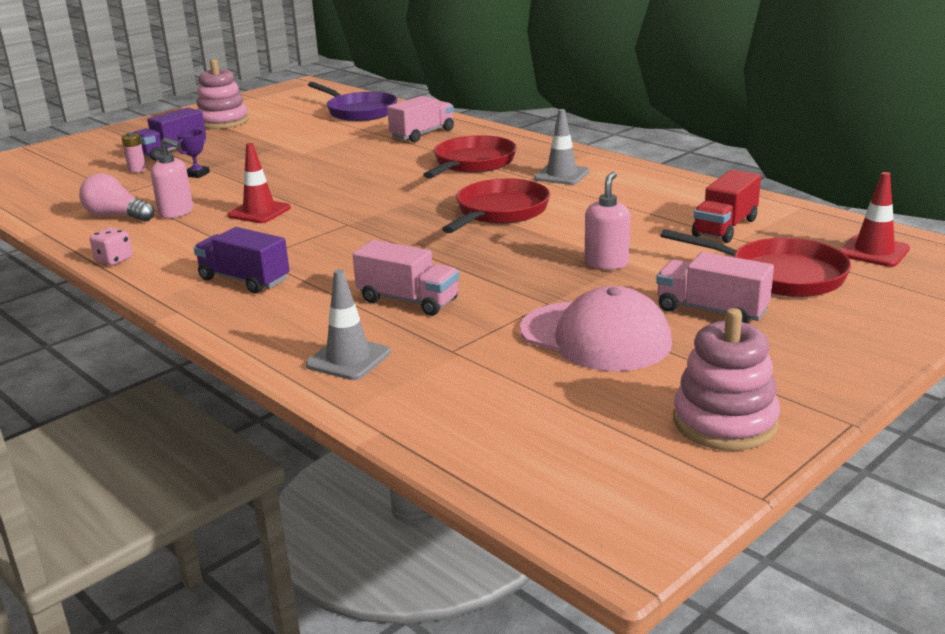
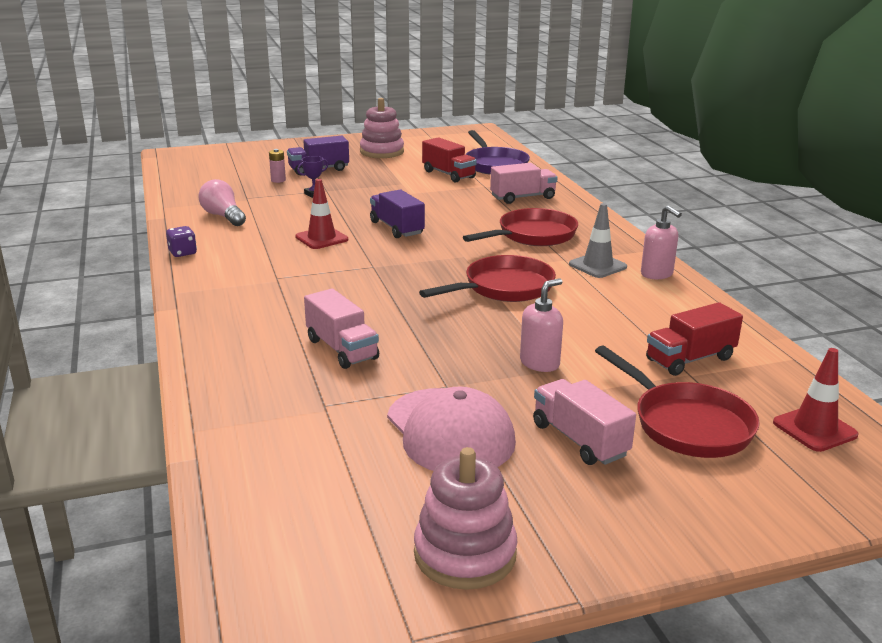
camera: 25 degrees right, 0 degrees up
pink dice [90,227,133,265] -> purple dice [166,226,197,257]
pink soap dispenser [151,138,193,218] -> pink soap dispenser moved to [641,205,682,279]
purple truck [194,227,290,293] -> purple truck moved to [370,189,425,238]
grey traffic cone [306,269,391,380] -> none
none -> red truck [422,137,477,182]

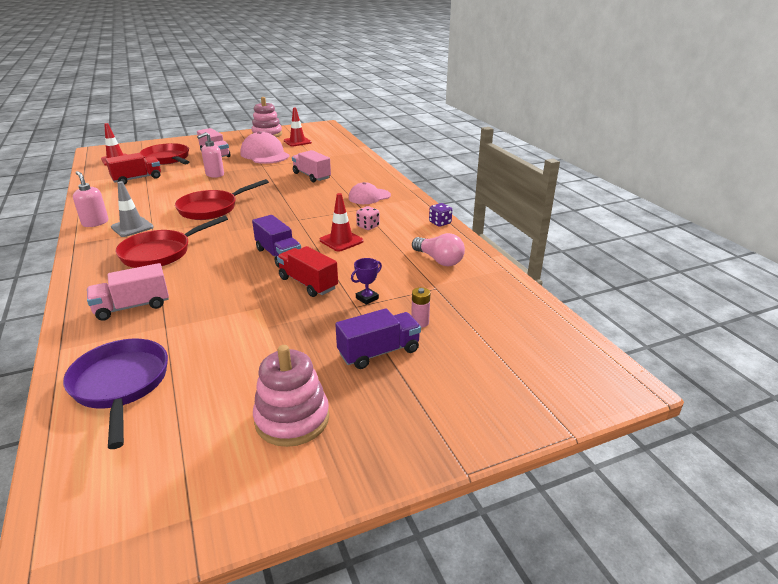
camera: 175 degrees right, 5 degrees up
red truck [422,137,477,182] -> red truck moved to [277,246,338,297]
none -> red traffic cone [284,108,312,146]
none -> pink cap [349,182,391,204]
none -> pink dice [356,206,380,230]

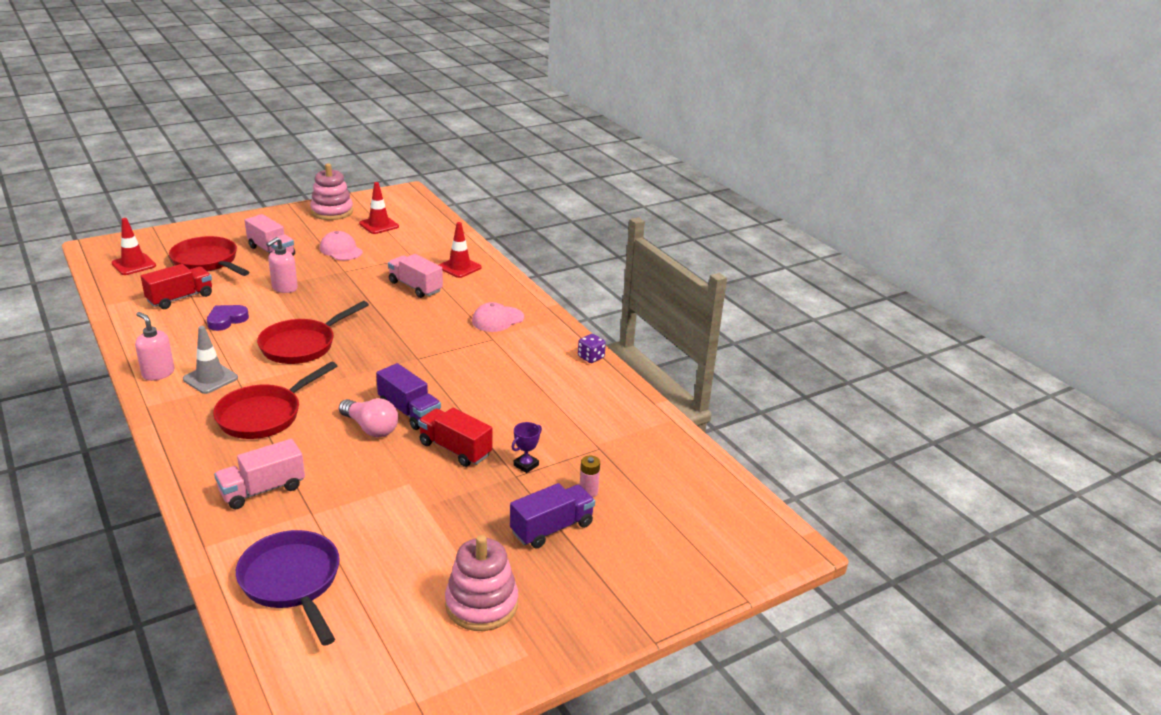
camera: 10 degrees left, 0 degrees up
pink cap [241,131,290,164] -> pink cap [320,231,363,260], size x0.62
red traffic cone [320,193,364,252] -> red traffic cone moved to [439,222,482,278]
pink dice [356,206,380,230] -> none
pink light bulb [412,233,465,266] -> pink light bulb moved to [339,398,399,437]
none -> purple heart [207,305,249,331]

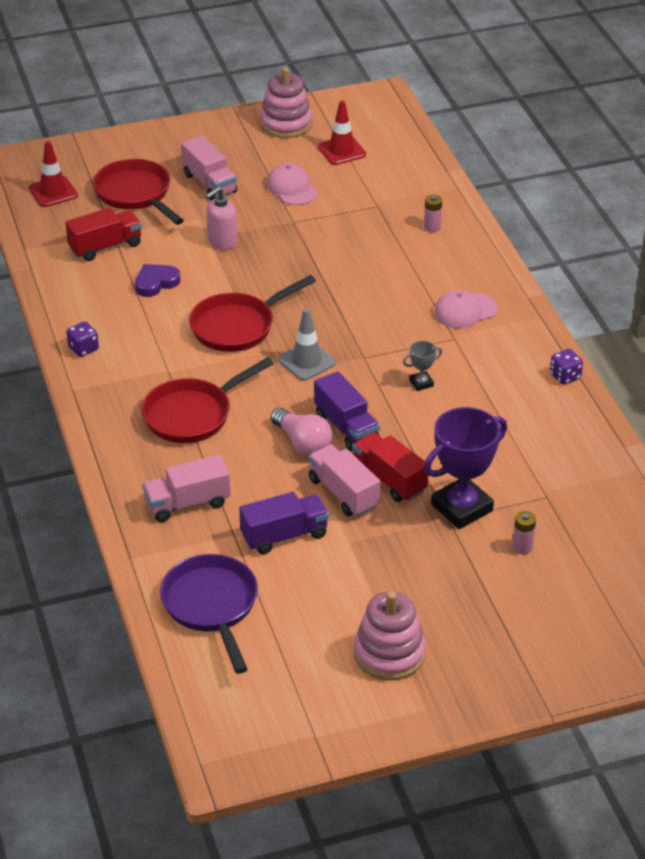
camera: 15 degrees right, 10 degrees up
pink soap dispenser [135,312,175,381] -> purple dice [66,322,99,357]
grey traffic cone [183,326,238,394] -> grey traffic cone moved to [278,308,336,381]
pink truck [388,254,443,298] -> pink truck moved to [308,444,380,517]
red traffic cone [439,222,482,278] -> pink battery [424,195,442,232]
purple truck [510,483,595,549] -> purple truck moved to [239,492,329,554]
purple trophy [512,422,542,473] -> purple trophy [424,407,507,529], size x2.24
none -> grey trophy [403,341,442,391]

